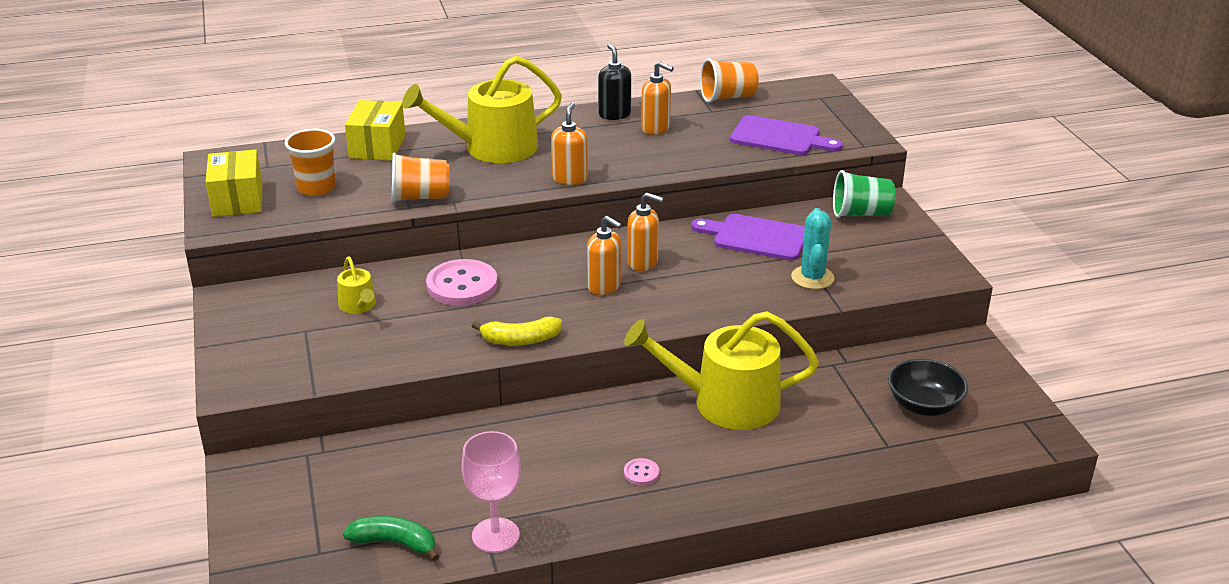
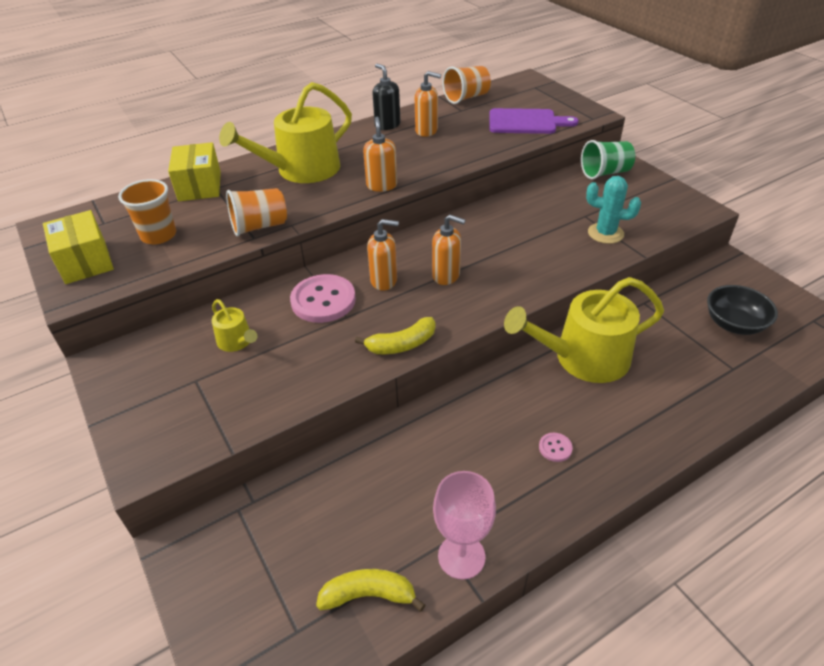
camera: 15 degrees left, 10 degrees up
green banana [343,516,439,561] -> yellow banana [316,569,425,611]
orange soap dispenser [627,193,663,271] -> orange soap dispenser moved to [367,219,399,291]
purple cutting board [691,214,805,261] -> none
turquoise cactus [791,208,834,289] -> turquoise cactus turned 60 degrees counterclockwise [586,176,641,244]

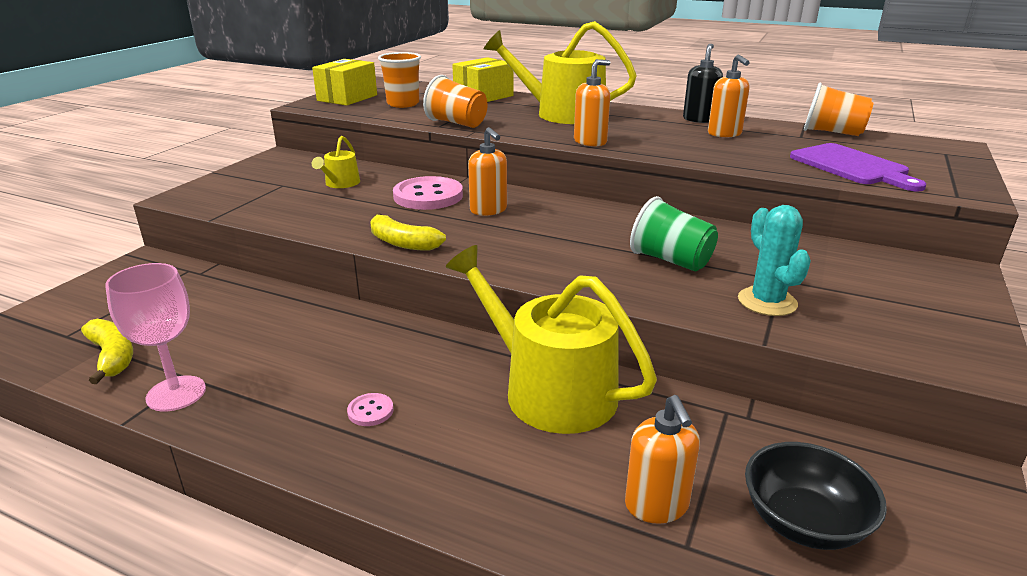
camera: 55 degrees right, 15 degrees down
orange soap dispenser [432,215,466,285] -> orange soap dispenser moved to [625,395,700,524]
green cup [581,140,635,179] -> green cup moved to [630,196,718,271]

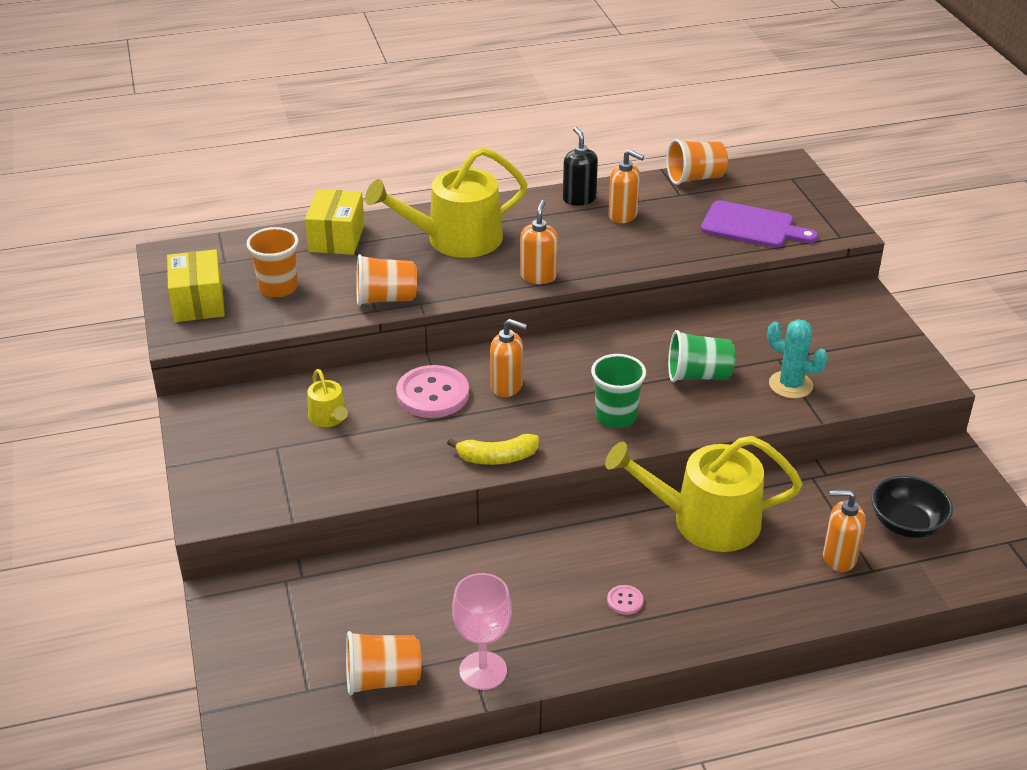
camera: 40 degrees left, 10 degrees up
yellow banana [81,319,133,384] -> orange cup [346,631,421,695]
orange soap dispenser [625,395,700,524] -> orange soap dispenser turned 150 degrees clockwise [823,490,866,572]
none -> green cup [591,354,646,428]

